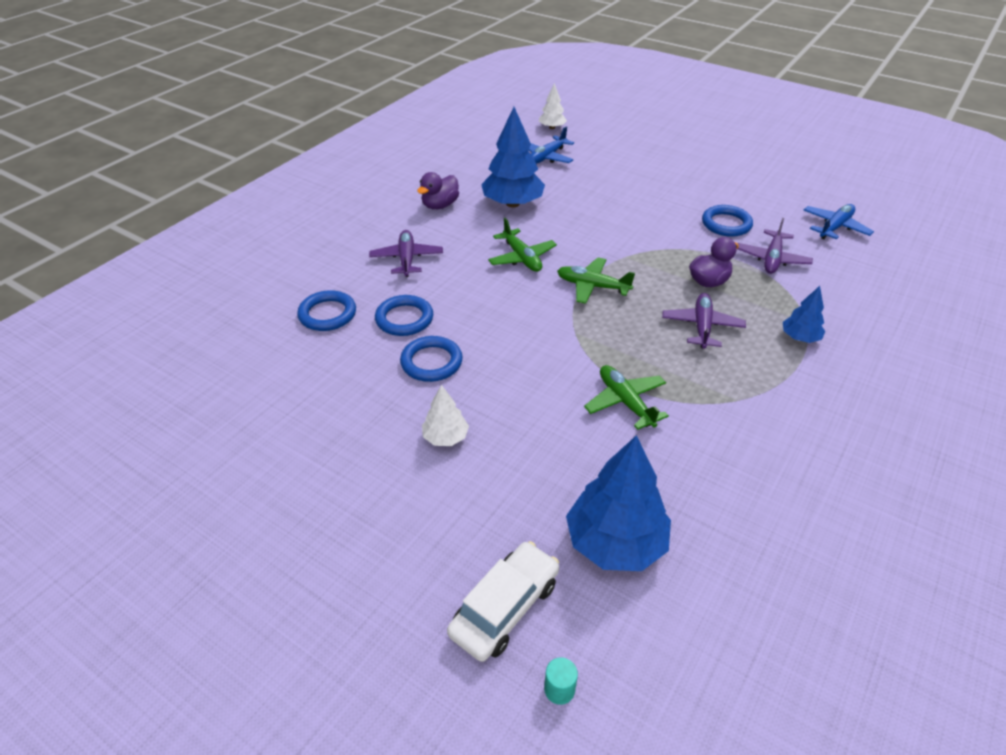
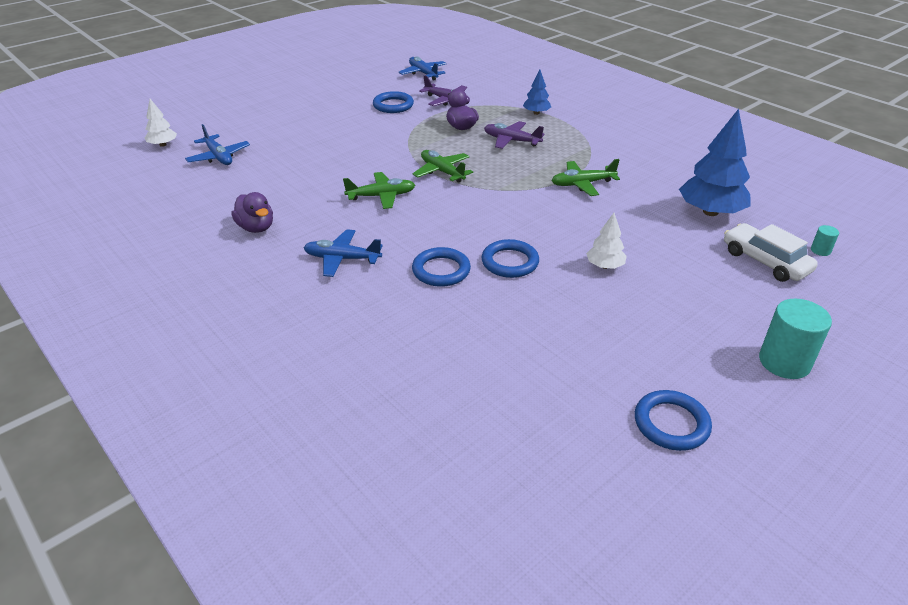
camera: 75 degrees left, 5 degrees down
blue ring [297,290,356,331] -> blue ring moved to [635,390,712,451]
purple plane [369,230,443,277] -> blue plane [303,229,382,277]
blue tree [481,107,545,208] -> none
green plane [557,257,635,304] -> green plane turned 105 degrees clockwise [412,150,473,183]
none -> turquoise cylinder [759,299,832,379]

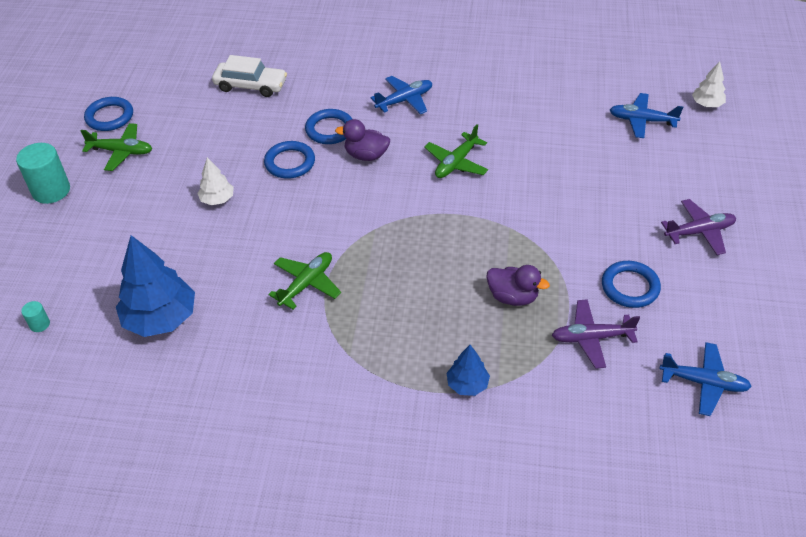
camera: 140 degrees right, 10 degrees up
purple duck [231,192,273,233] -> purple duck moved to [335,119,390,161]
green plane [412,150,473,183] -> green plane moved to [81,123,152,171]
purple plane [484,121,545,149] -> purple plane moved to [661,199,736,255]
white car [724,223,818,282] -> white car moved to [212,55,287,97]

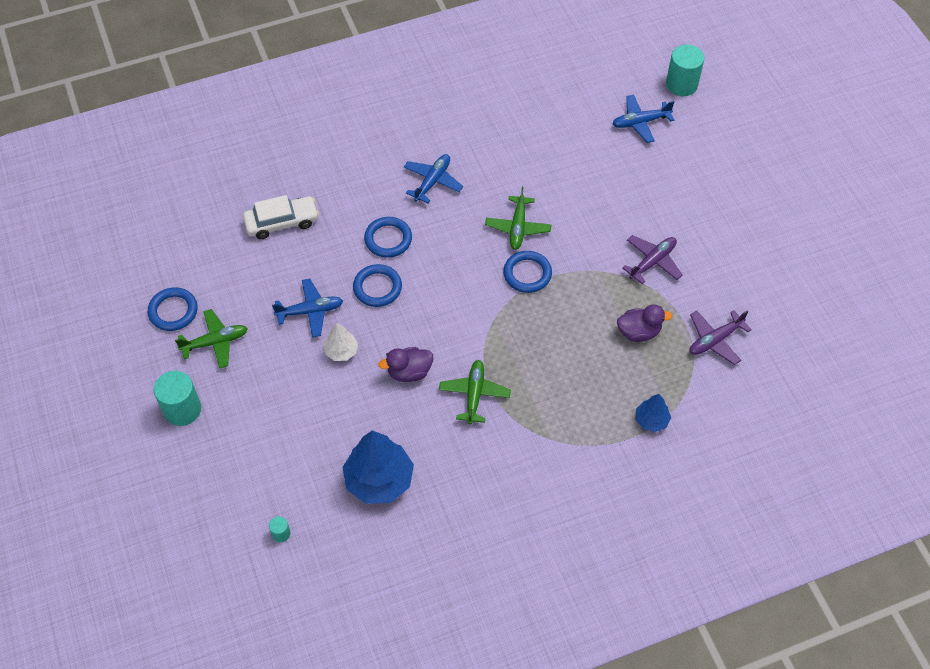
camera: 30 degrees left, 10 degrees up
purple duck [335,119,390,161] -> purple duck moved to [378,347,433,382]
blue ring [602,261,661,308] -> blue ring moved to [503,251,552,293]
blue plane [660,342,752,416] -> blue plane moved to [272,279,343,337]
purple plane [661,199,736,255] -> purple plane moved to [622,235,683,284]
white tree [692,61,726,107] -> turquoise cylinder [666,45,704,96]

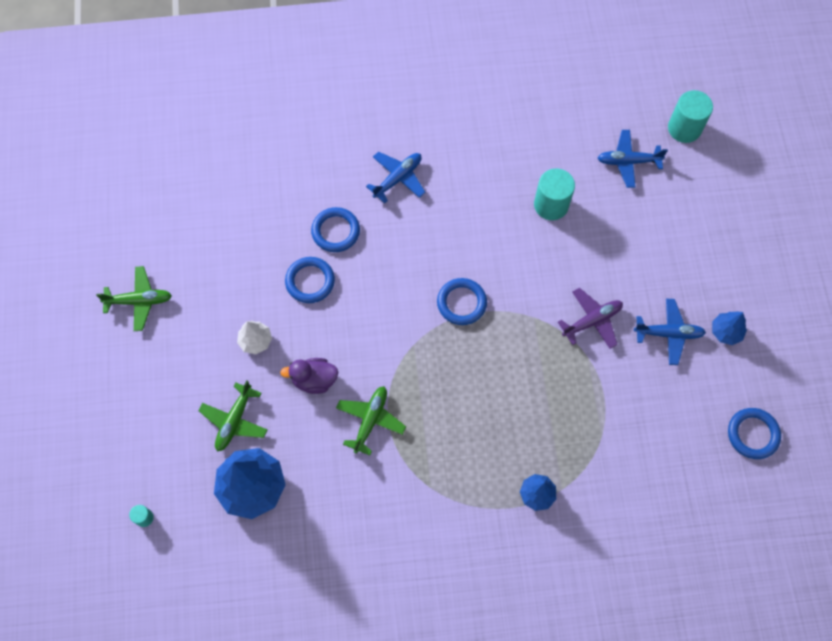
camera: 15 degrees right, 10 degrees up
blue ring [148,287,198,331] -> blue ring moved to [728,408,781,459]
turquoise cylinder [154,371,201,426] -> turquoise cylinder moved to [534,168,575,220]
white car [243,195,319,239] -> none
blue plane [272,279,343,337] -> blue plane moved to [634,299,706,365]
green plane [485,187,552,250] -> green plane moved to [199,380,268,451]
purple duck [617,304,673,342] -> none
purple plane [689,310,752,365] -> none
none -> blue tree [712,311,747,345]

